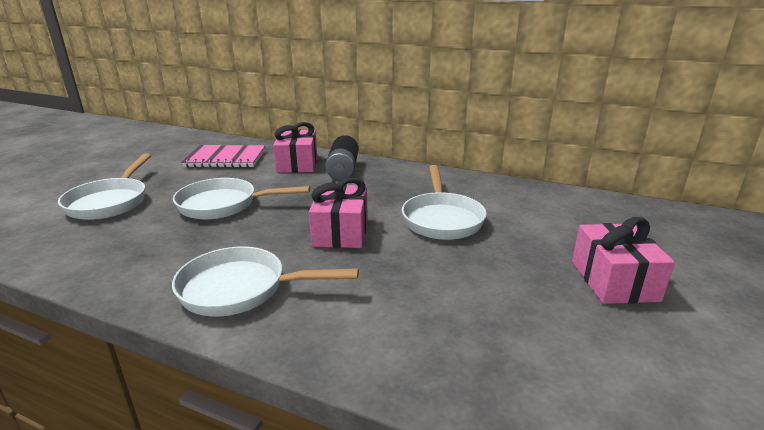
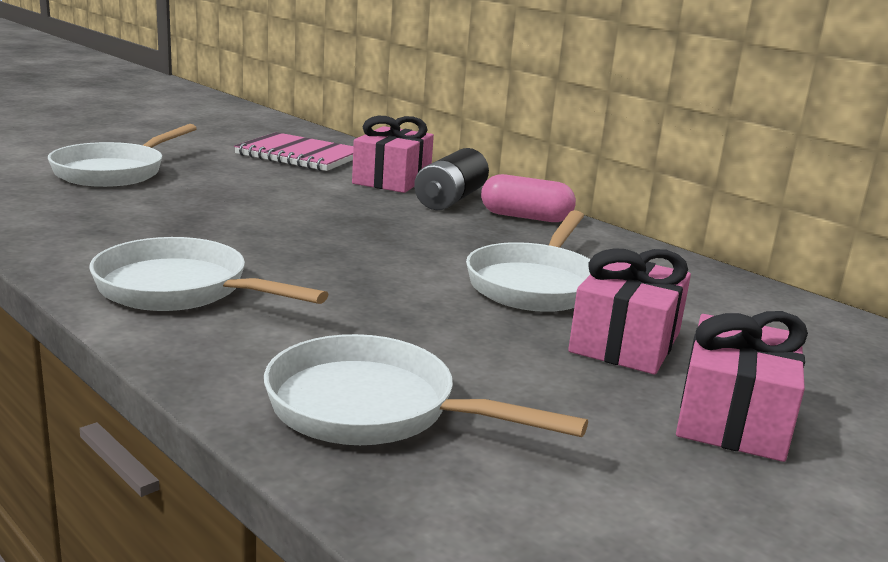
camera: 20 degrees right, 5 degrees down
white pan [173,178,310,220] -> white pan moved to [264,334,588,445]
pink gift [309,178,368,248] -> pink gift moved to [568,248,691,375]
none -> pink capsule [481,174,576,222]

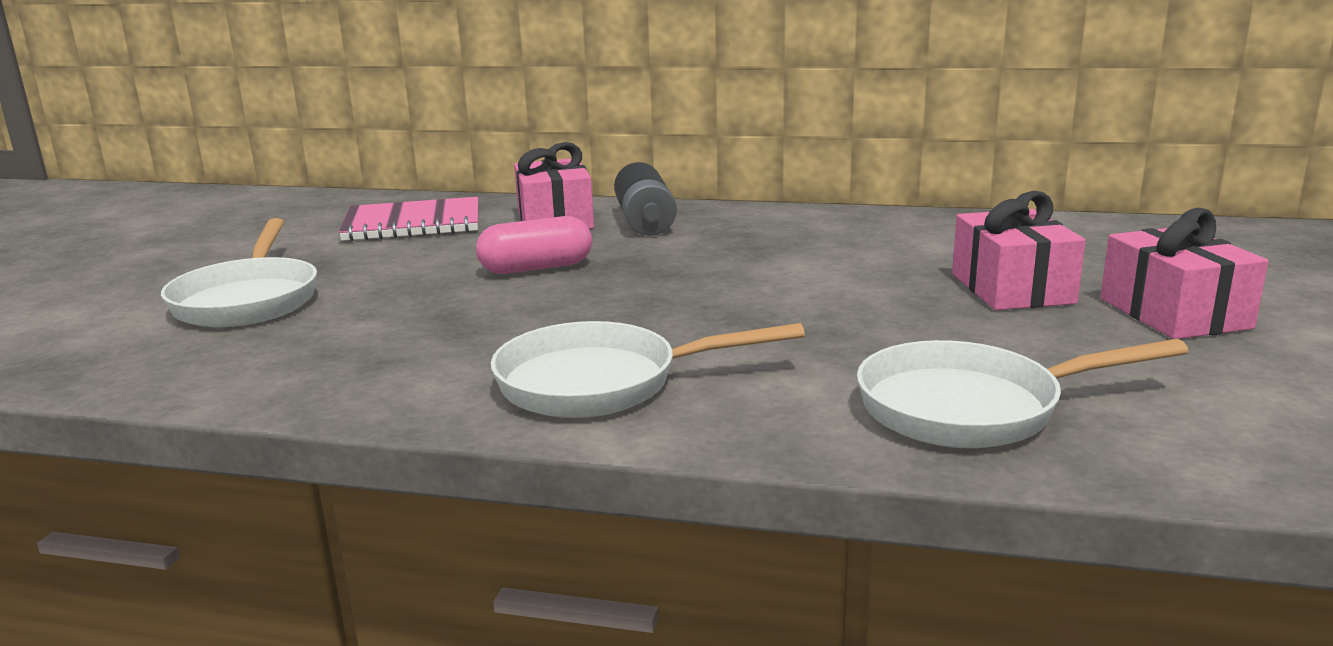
camera: 30 degrees left, 0 degrees up
white pan [466,210,591,312] -> none
pink capsule [481,174,576,222] -> pink capsule moved to [476,216,592,274]

